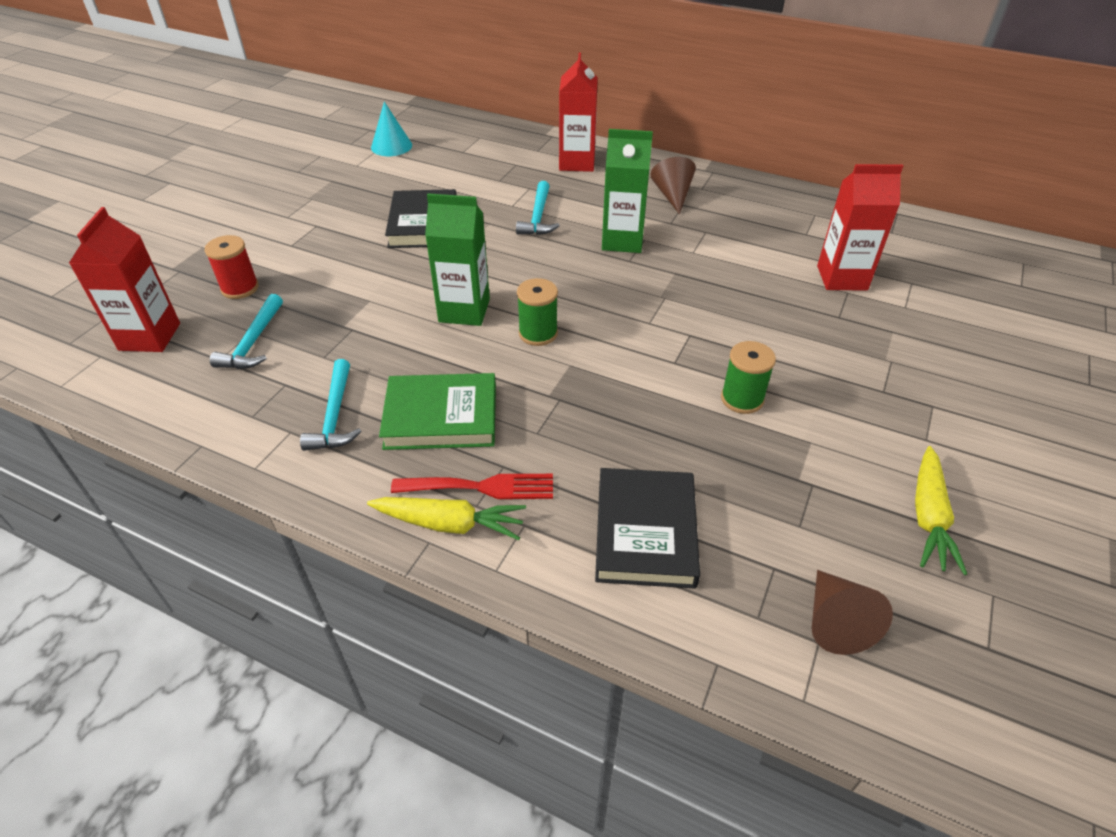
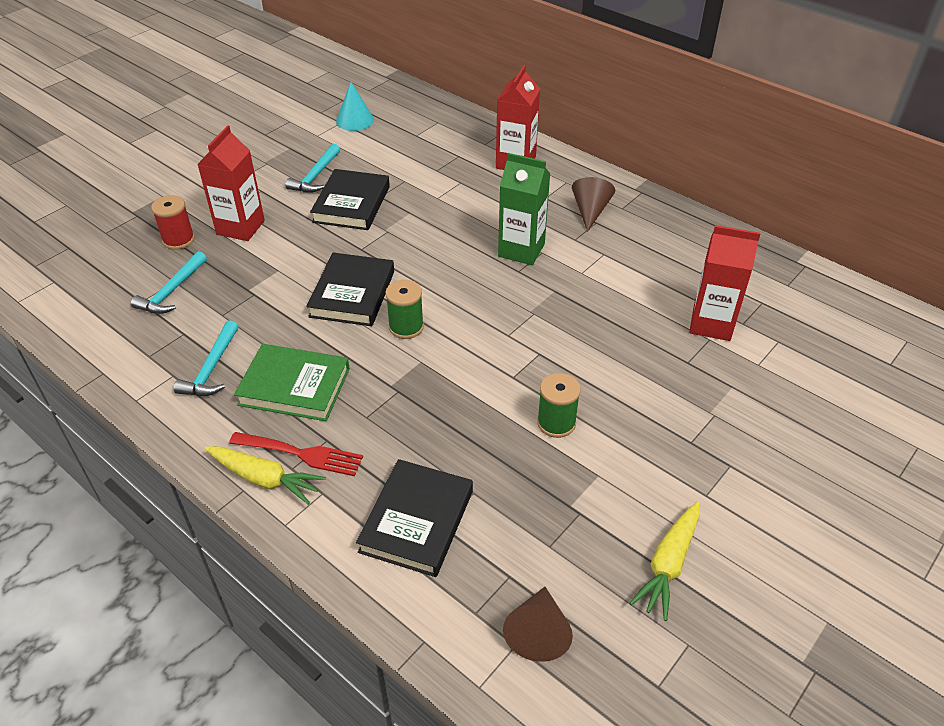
camera: 15 degrees right, 0 degrees up
red carton [69,207,180,352] -> red carton moved to [197,125,265,241]
green carton [425,193,490,326] -> black book [306,253,394,326]
turquoise hammer [516,181,560,235] -> turquoise hammer moved to [285,144,340,193]

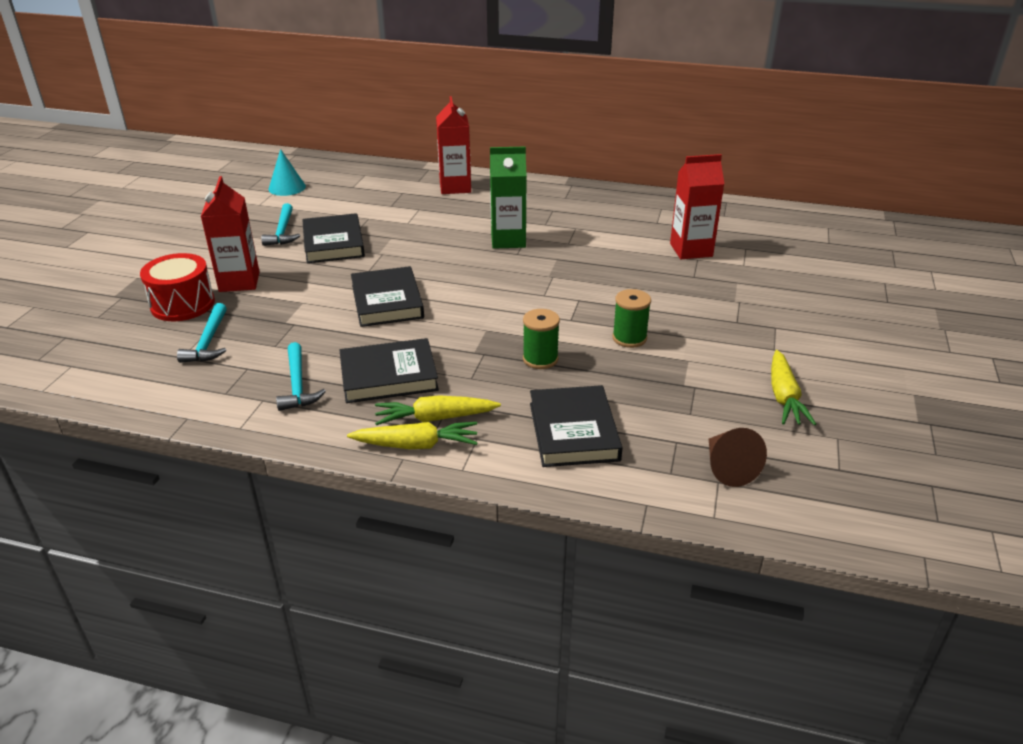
camera: 25 degrees left, 10 degrees down
red spool [151,195,195,250] -> red drum [140,253,215,321]
red fork [229,432,363,476] -> yellow carrot [375,395,501,425]
green book [234,344,350,421] -> black book [339,338,439,403]
green spool [385,280,424,339] -> green spool moved to [523,309,560,369]
brown cone [572,177,615,232] -> none

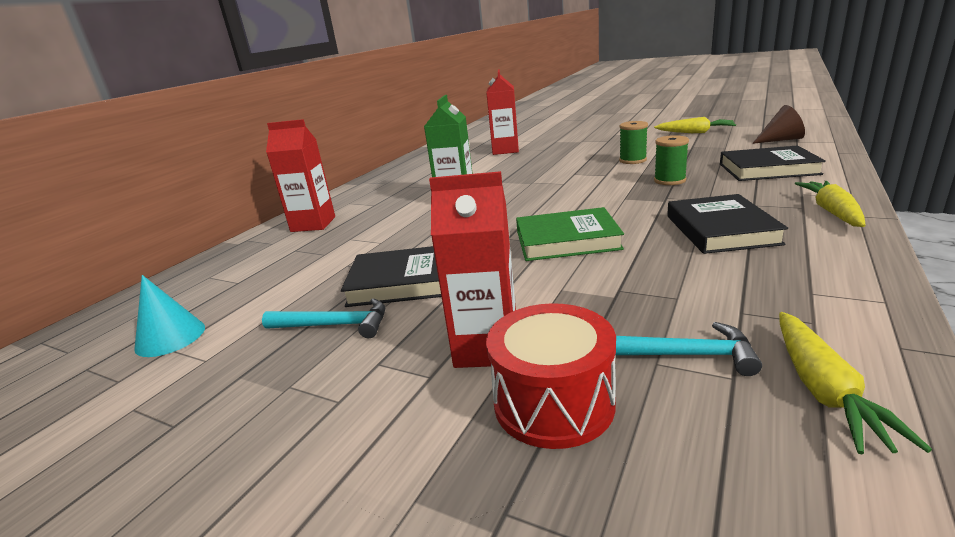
camera: 75 degrees left, 10 degrees down
turquoise hammer [276,342,326,411] -> none
black book [351,266,424,327] -> green book [516,207,624,261]
yellow carrot [375,395,501,425] -> yellow carrot moved to [779,312,932,454]

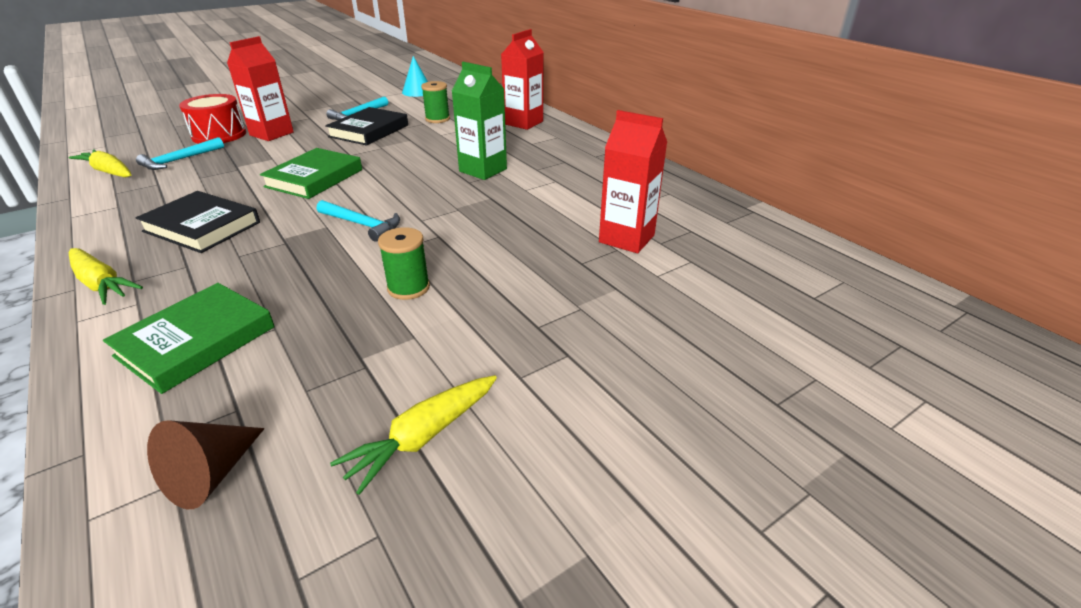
camera: 115 degrees right, 10 degrees up
green spool [654,135,689,185] -> green spool moved to [421,81,450,123]
black book [720,145,826,181] -> green book [103,283,275,394]
none -> turquoise hammer [317,200,400,242]

